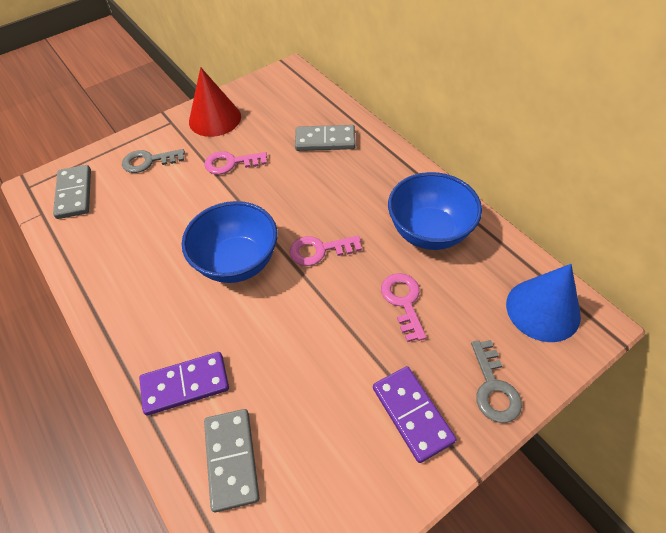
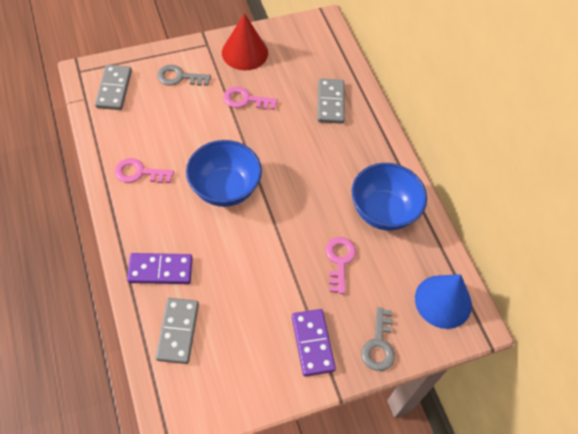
camera: 10 degrees right, 5 degrees up
pink key [290,235,362,266] -> pink key moved to [115,158,174,183]
grey domino [295,125,356,151] -> grey domino turned 75 degrees clockwise [318,78,345,124]

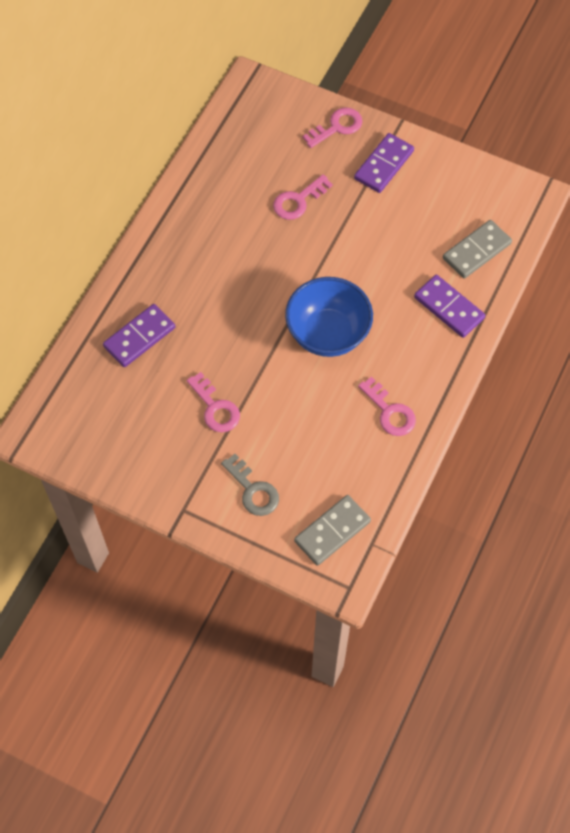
camera: 130 degrees left, 5 degrees up
red cone [222,13,268,70] -> none
grey domino [318,78,345,124] -> purple domino [103,304,175,367]
blue bowl [352,163,427,230] -> none
grey key [361,307,395,371] -> pink key [303,108,362,148]
blue cone [415,274,472,329] -> none

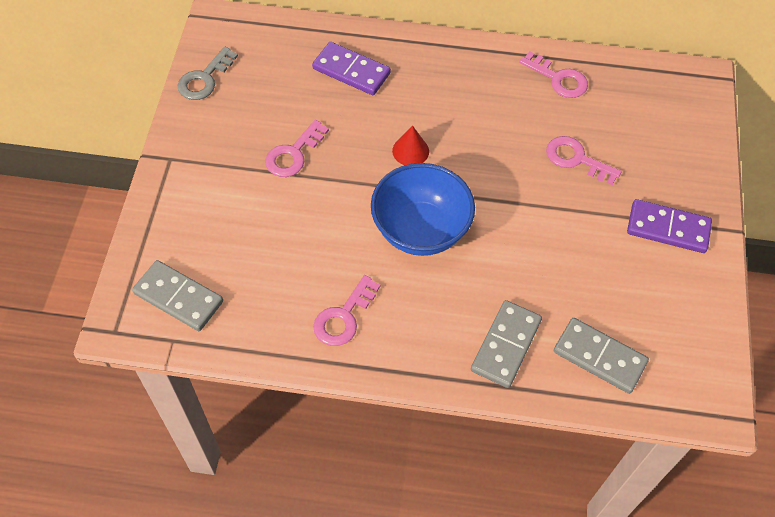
camera: 70 degrees right, 5 degrees down
grey key [221,454,279,516] -> grey key moved to [177,47,238,100]
pink key [303,108,362,148] -> pink key moved to [519,51,588,98]
purple domino [414,275,485,338] -> grey domino [471,300,542,388]
none -> red cone [392,125,429,165]

